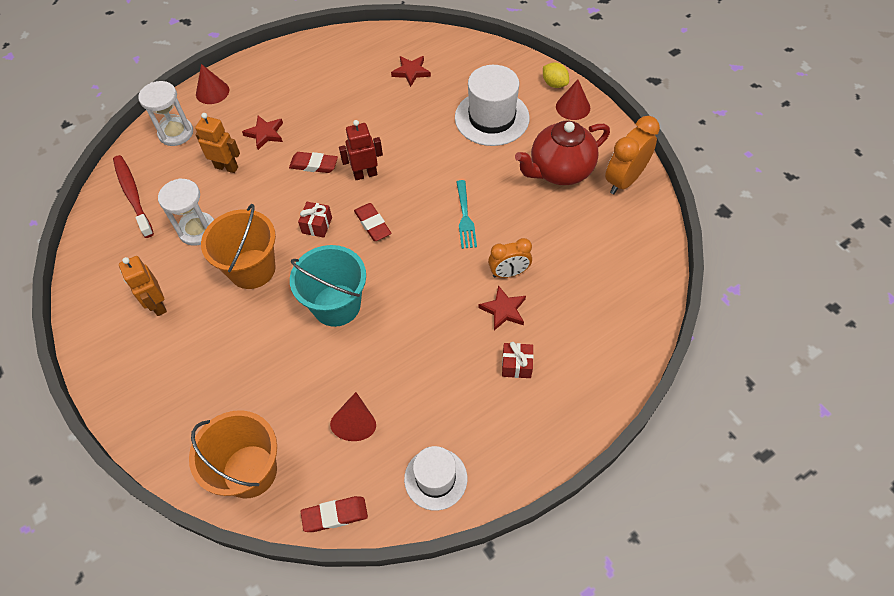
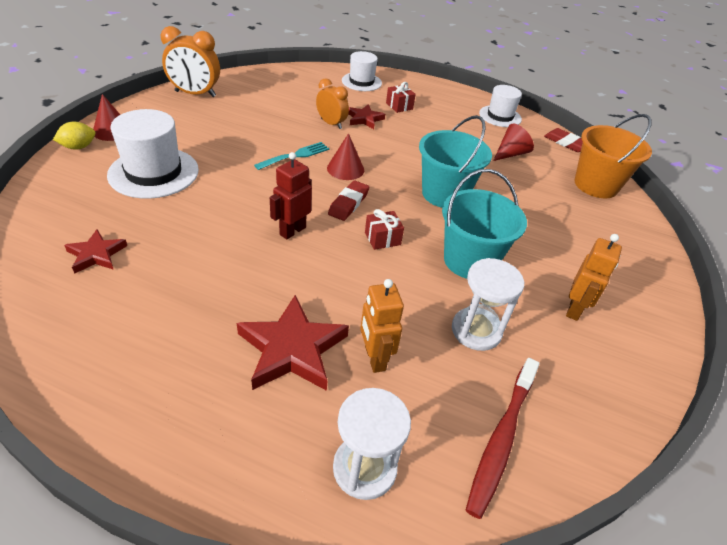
camera: 130 degrees left, 15 degrees down
red cone [196,64,229,104] -> red cone moved to [327,133,364,180]
orange bucket [201,204,276,289] -> turquoise bucket [442,169,527,279]
red star [242,116,283,150] -> red star [237,295,349,391], size x1.75
red eraser [289,152,338,173] -> none
red robot [339,120,383,180] -> red robot turned 90 degrees clockwise [270,152,312,239]
red teapot [515,121,610,185] -> none
yellow lemon [543,62,569,88] -> yellow lemon turned 45 degrees clockwise [53,122,95,150]
none -> white hat [342,51,382,91]

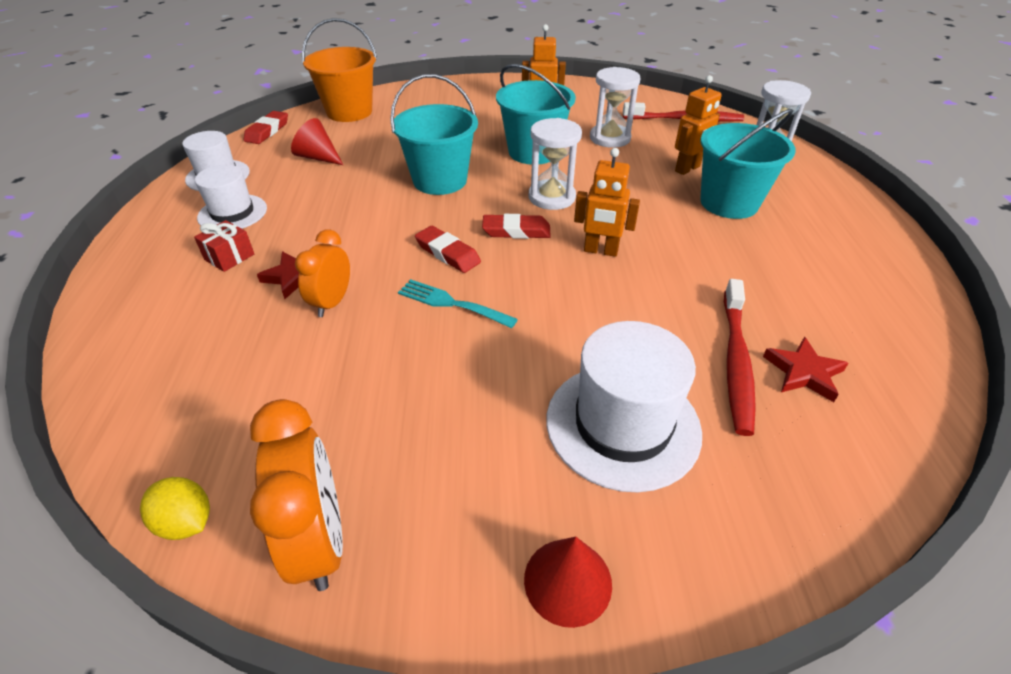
camera: 110 degrees left, 0 degrees up
yellow lemon [53,122,95,150] -> yellow lemon moved to [140,477,210,540]
red star [237,295,349,391] -> turquoise bucket [700,109,796,219]
red robot [270,152,312,239] -> orange robot [574,148,640,257]
red cone [327,133,364,180] -> red eraser [415,226,481,273]
white hat [342,51,382,91] -> white hat moved to [195,165,267,229]
red gift [365,209,404,250] -> white hourglass [529,118,582,210]
none -> red toothbrush [724,279,756,436]

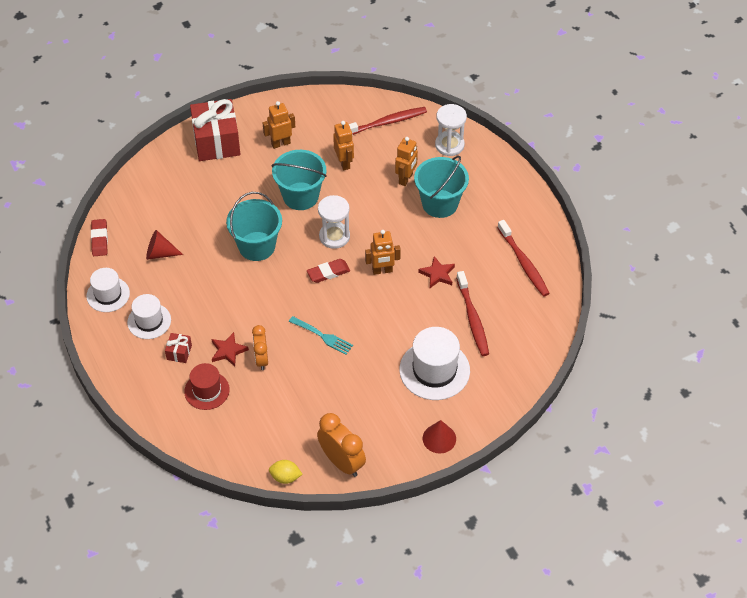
camera: 25 degrees left, 10 degrees up
orange bucket [302,18,377,122] -> none
turquoise fork [398,279,518,328] -> turquoise fork turned 150 degrees counterclockwise [289,316,353,355]
red eraser [415,226,481,273] -> none
white hourglass [590,67,640,148] -> orange robot [333,121,354,170]
red star [763,337,848,402] -> red star moved to [418,256,455,288]
none -> red hat [184,363,230,410]
none -> red gift [190,99,240,161]
none -> red toothbrush [497,220,550,297]

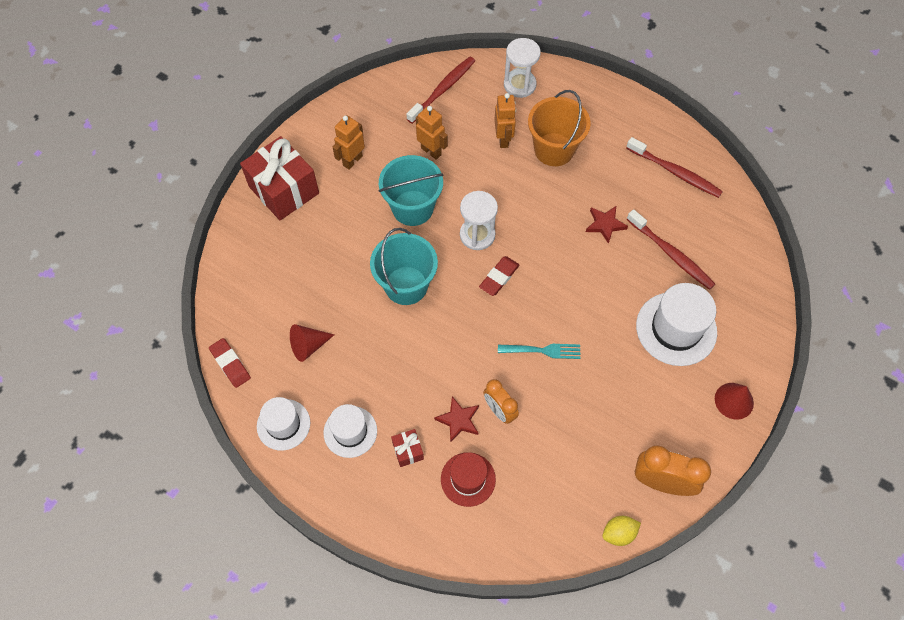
camera: 30 degrees left, 10 degrees up
orange robot [365,230,401,275] -> none
turquoise bucket [414,155,469,218] -> orange bucket [528,90,591,166]

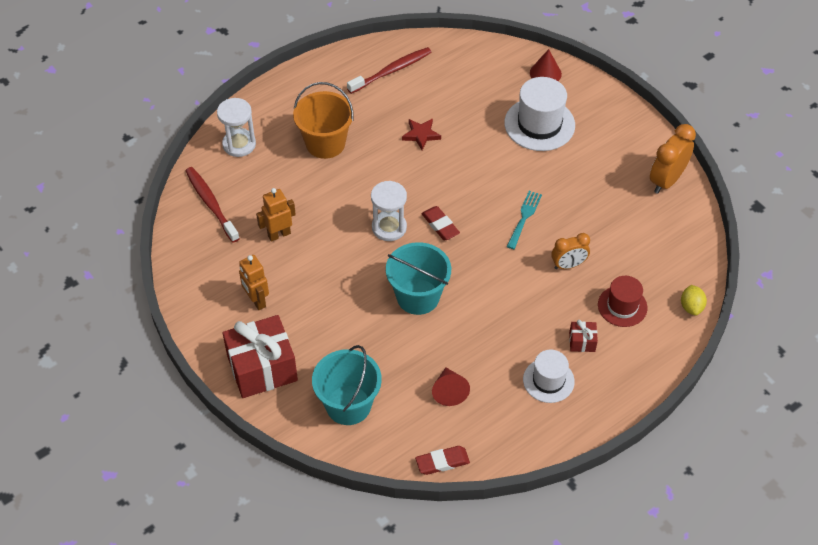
camera: 70 degrees left, 10 degrees down
white hat [257,397,310,451] -> none
turquoise bucket [379,155,443,226] -> turquoise bucket moved to [312,345,382,425]
red star [434,396,479,443] -> none
orange robot [494,93,516,148] -> none
yellow lemon [602,516,641,546] -> yellow lemon moved to [681,285,707,316]
red toothbrush [626,209,715,290] -> none
red cone [715,383,754,420] -> red cone moved to [530,49,562,81]

